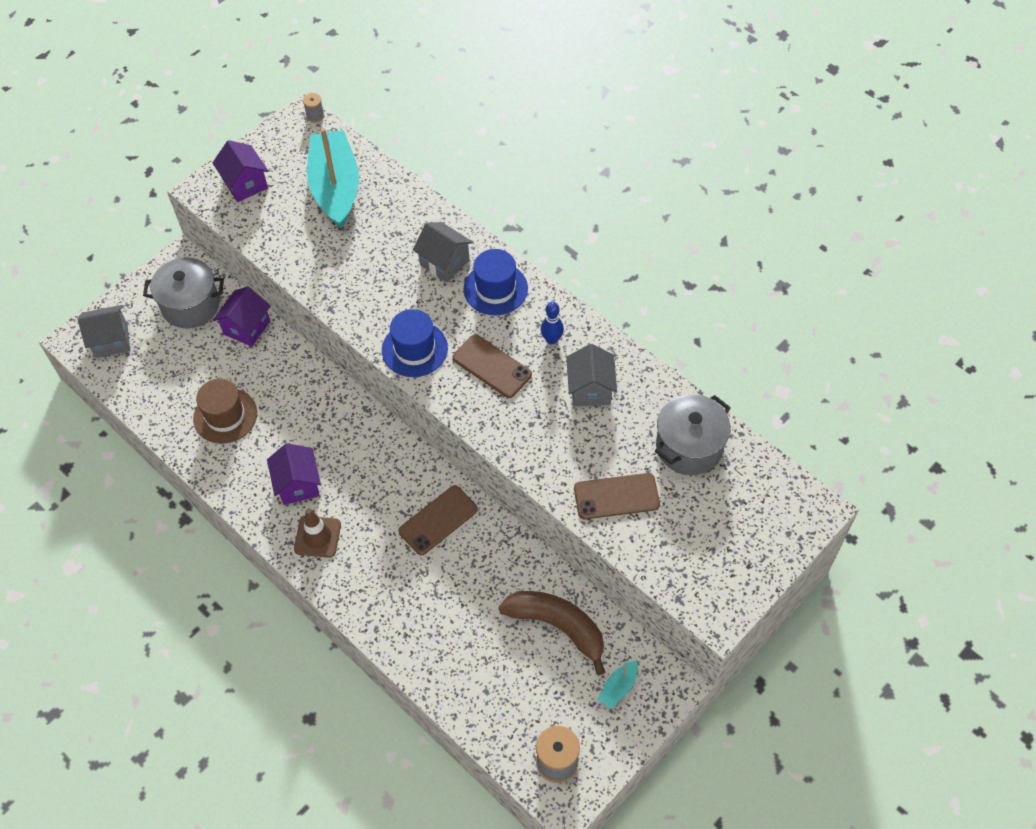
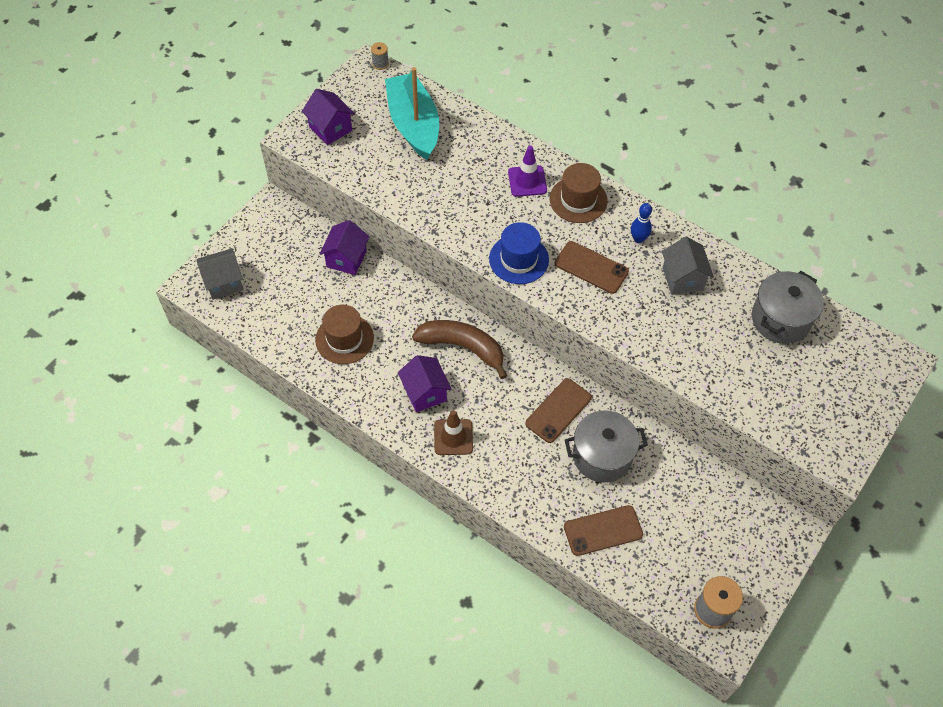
camera: 10 degrees left, 0 degrees up
grey pot [143,257,224,329] -> grey pot moved to [565,411,648,483]
grey house [413,222,473,282] -> purple traffic cone [508,146,547,197]
blue hat [463,249,528,315] -> brown hat [550,163,608,223]
brown banana [499,591,605,675] -> brown banana moved to [412,320,507,379]
brown phone [574,473,660,519] -> brown phone moved to [564,505,643,556]
turquoise boat [598,661,638,709] -> none

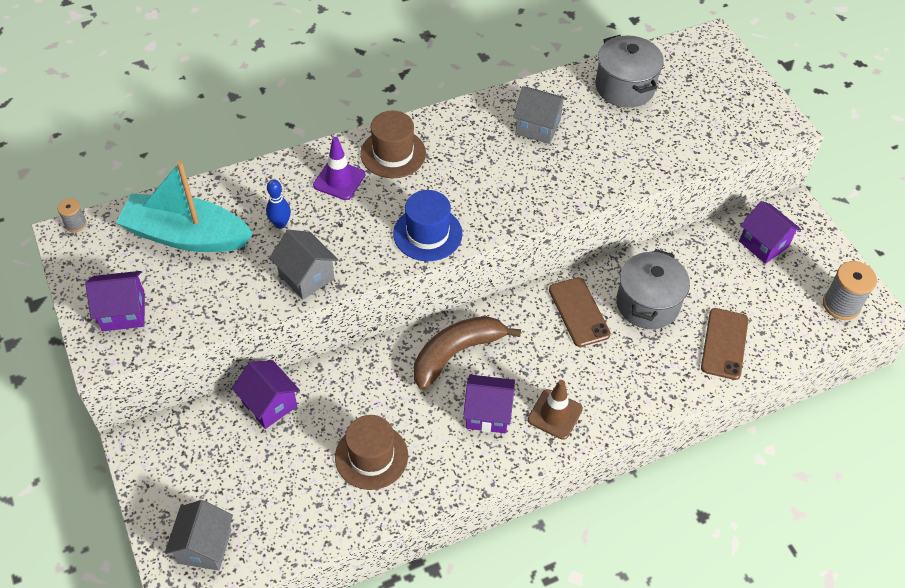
camera: 60 degrees left, 5 degrees down
brown phone [555,241,629,294] -> none
blue bowling pin [631,203,652,243] -> blue bowling pin moved to [266,179,291,229]
none -> grey house [269,230,338,300]
none -> purple house [739,201,802,264]

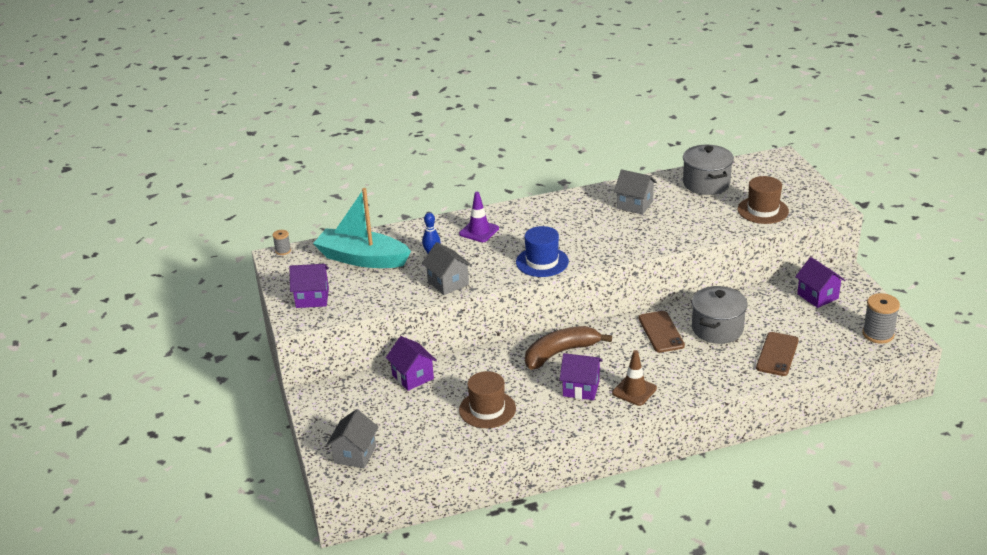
camera: 10 degrees right, 20 degrees down
brown hat [360,111,426,178] -> brown hat moved to [738,176,789,224]

